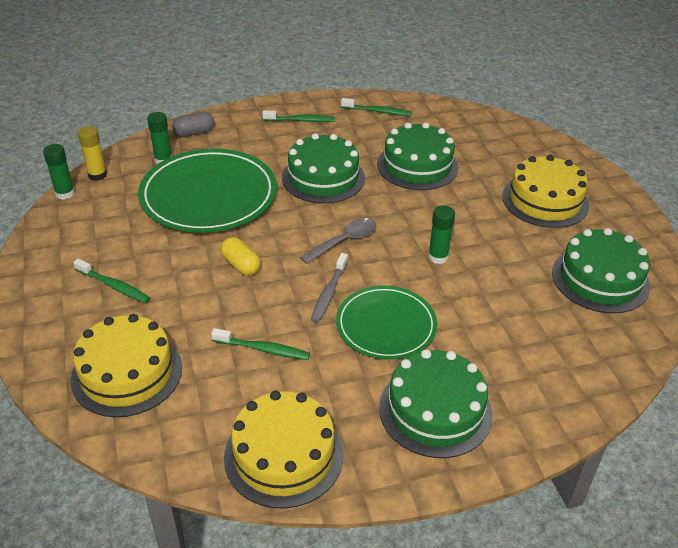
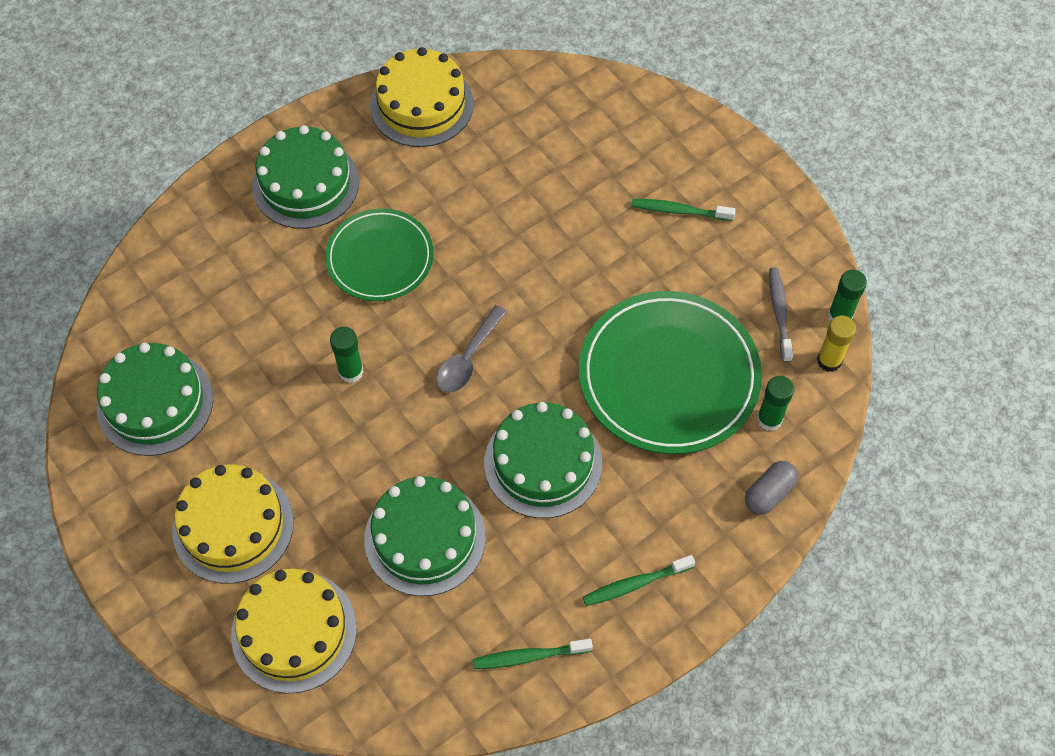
camera: 160 degrees right, 20 degrees up
yellow cake [70,314,182,417] -> yellow cake moved to [231,569,357,694]
green toothbrush [211,328,310,360] -> none
yellow capsule [220,237,261,276] -> none
grey toothbrush [311,253,348,323] -> grey toothbrush moved to [769,267,793,363]

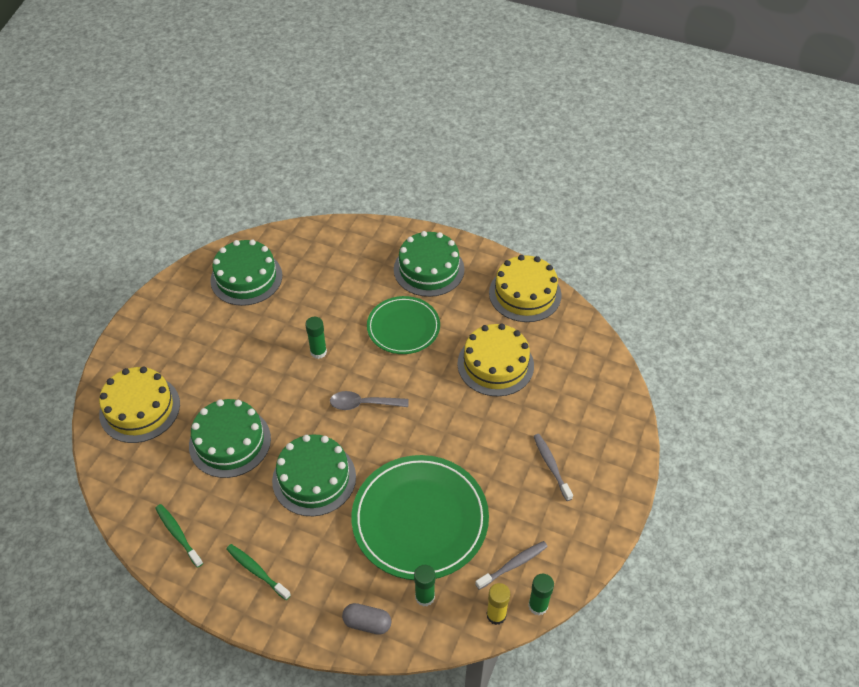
camera: 60 degrees right, 10 degrees down
yellow cake [172,465,294,584] -> yellow cake moved to [457,324,534,397]
green toothbrush [632,199,736,221] -> grey toothbrush [534,434,573,501]

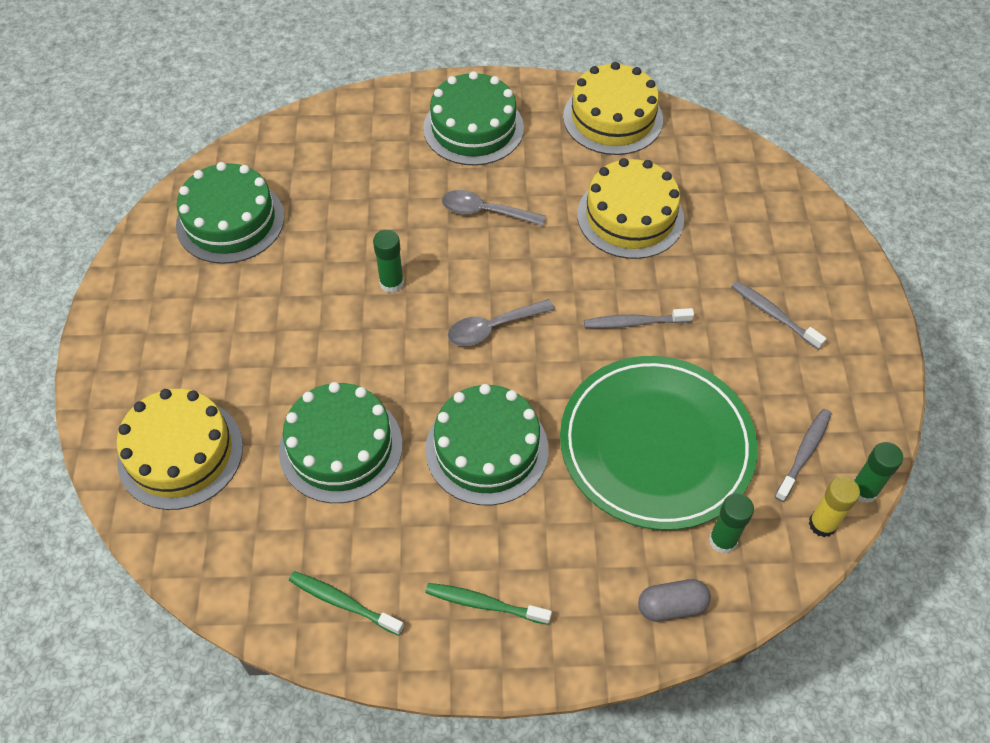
camera: 25 degrees left, 5 degrees up
green plate [367,296,440,354] -> grey spoon [442,190,546,226]
none -> grey toothbrush [584,308,694,329]

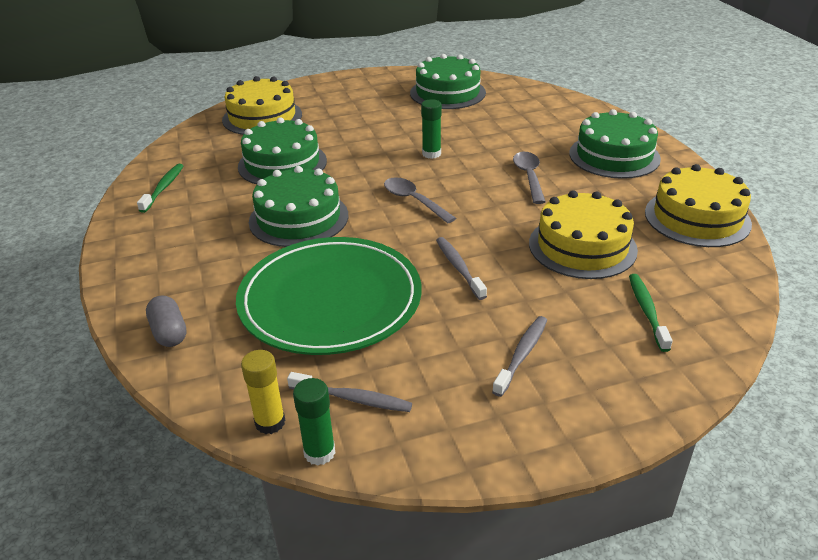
camera: 75 degrees right, 20 degrees down
green toothbrush [425,583,552,625] -> green toothbrush moved to [629,274,673,352]
green glue stick [709,493,754,554] -> none

